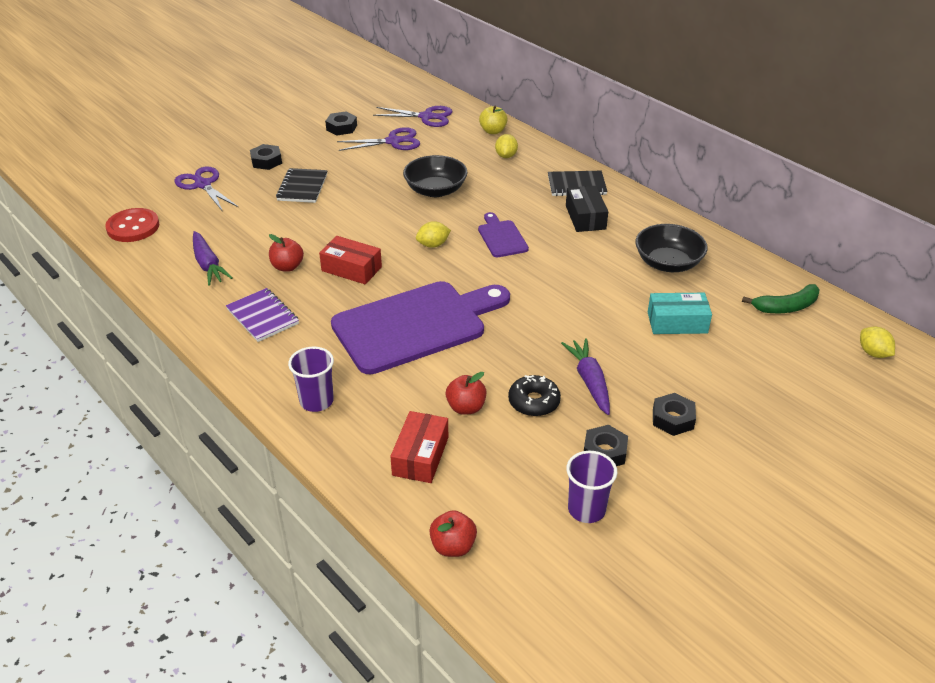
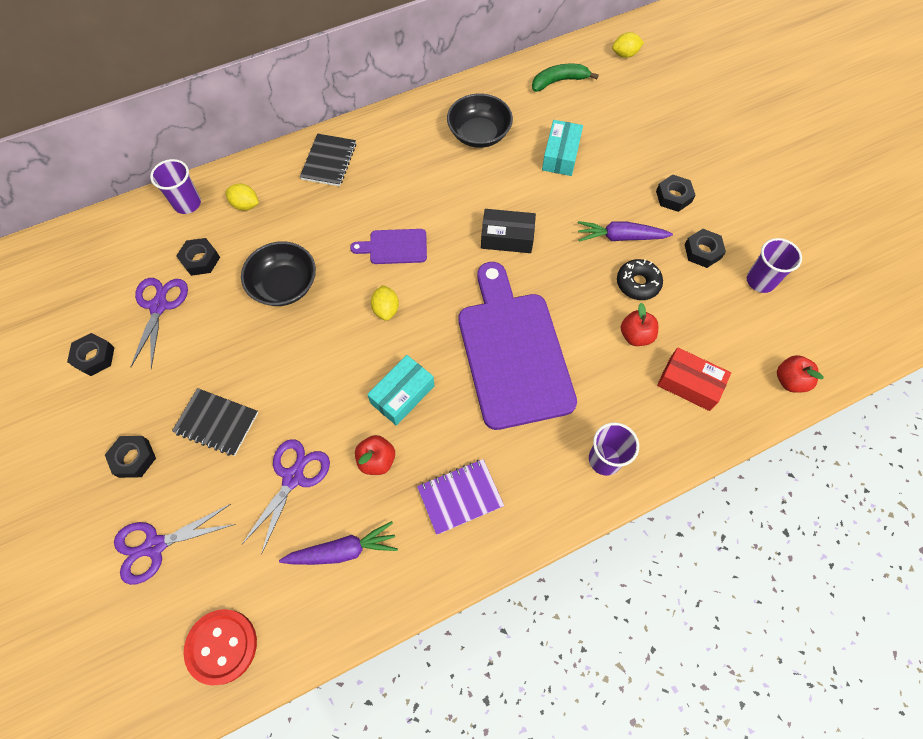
camera: 75 degrees left, 25 degrees up
red box [319,236,382,284] -> turquoise box [367,355,434,426]
purple scissors [373,106,453,127] -> purple scissors moved to [241,439,330,555]
yellow apple [479,105,508,134] -> purple cup [150,159,201,214]
black box [566,186,608,232] -> black box moved to [481,209,536,253]
green banana [742,284,819,313] -> green banana turned 105 degrees counterclockwise [532,64,599,92]
none -> black nut [176,238,220,276]

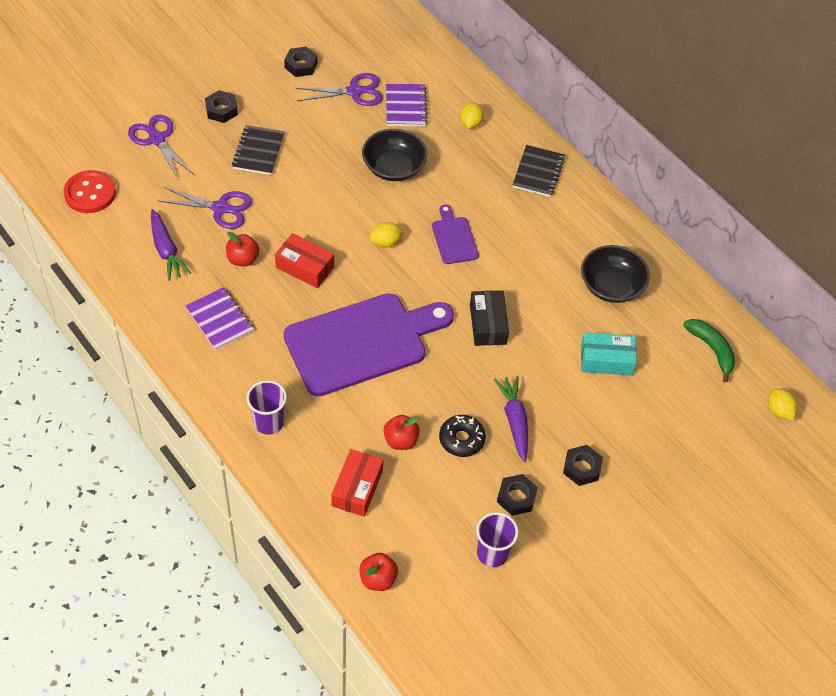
camera: 75 degrees right, 10 degrees down
purple cup [150,159,201,214] -> none
black nut [176,238,220,276] -> purple notebook [386,84,427,127]
black notebook [300,134,356,186] -> black notebook turned 75 degrees counterclockwise [513,145,565,197]
turquoise box [367,355,434,426] -> red box [275,233,334,288]

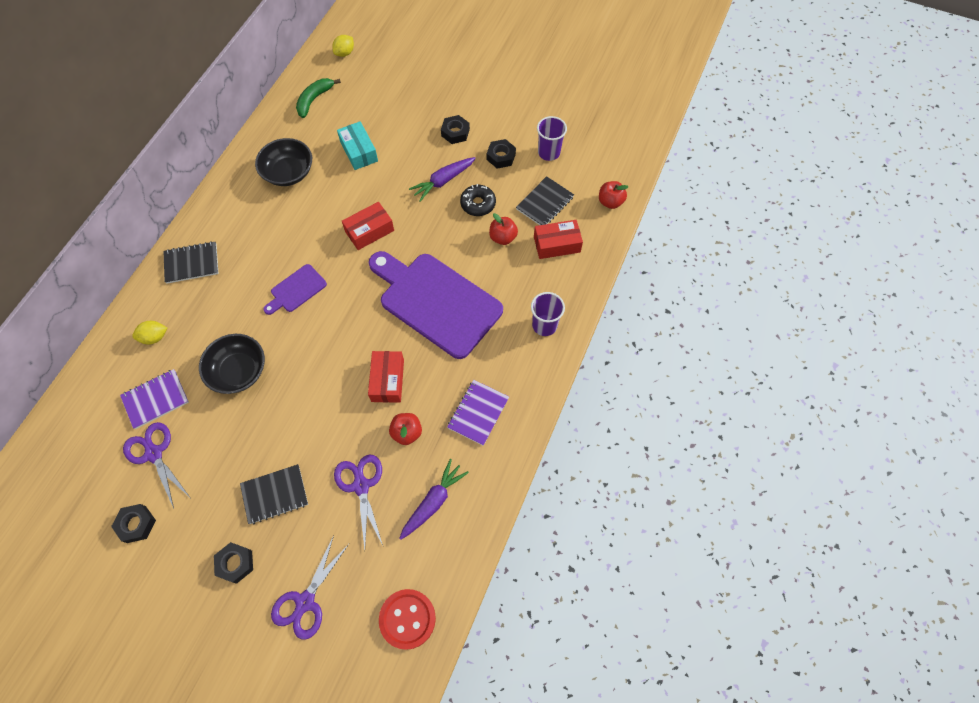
camera: 115 degrees left, 10 degrees up
yellow lemon [369,222,404,248] -> none
black box [470,290,509,346] -> red box [342,202,394,250]
none -> black notebook [516,176,574,225]

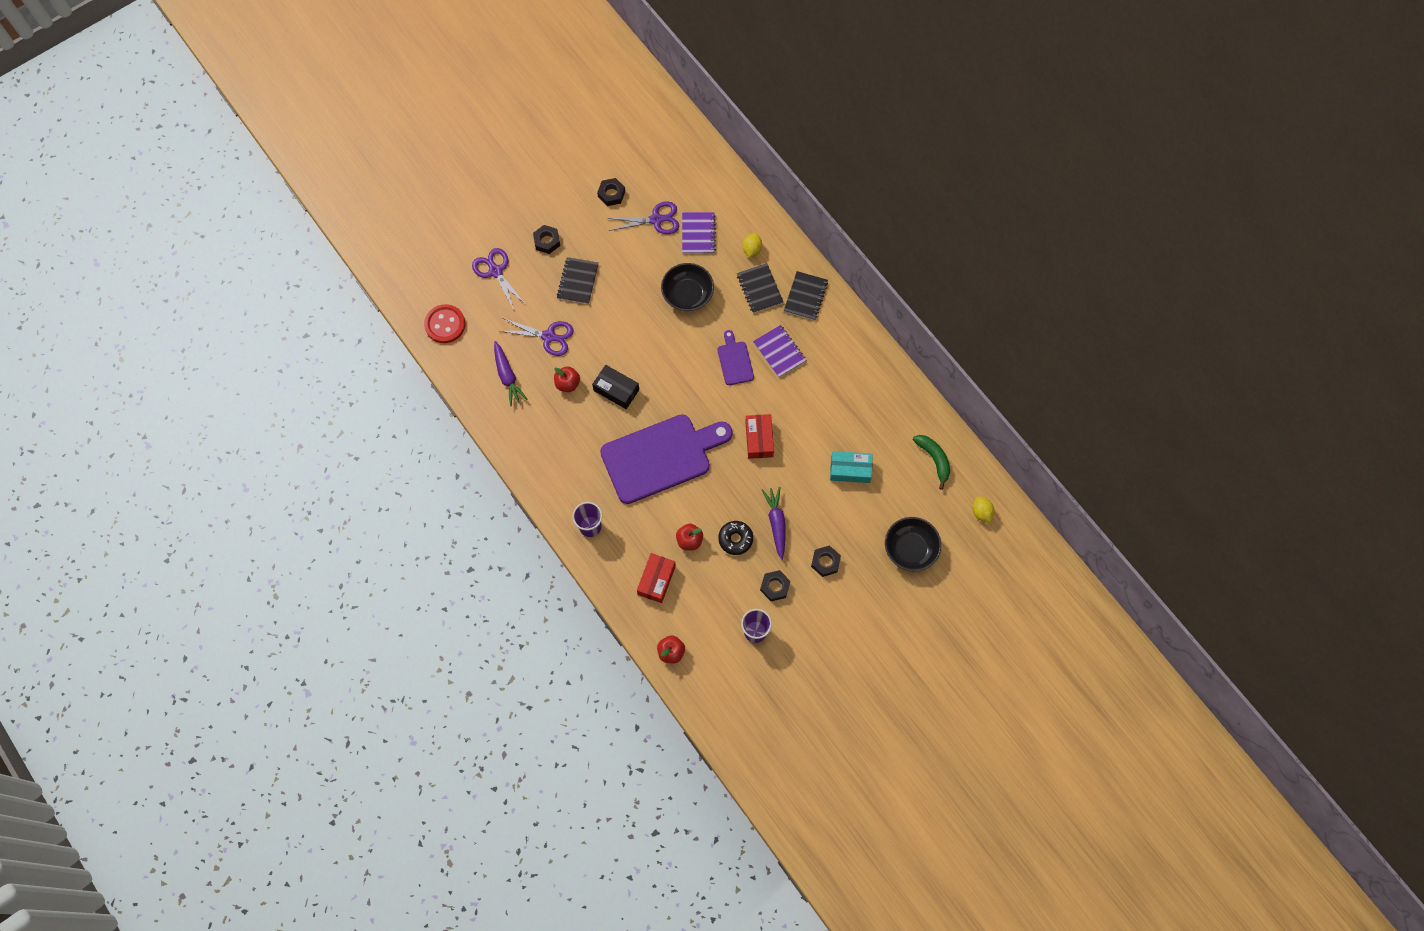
camera: 120 degrees right, 5 degrees up
black bowl [255,138,312,186] -> black bowl moved to [885,517,941,572]
red box [368,351,404,403] -> black box [592,365,639,409]
purple notebook [447,380,509,446] -> purple notebook moved to [753,325,806,378]
black notebook [516,176,574,225] -> black notebook moved to [737,263,783,313]

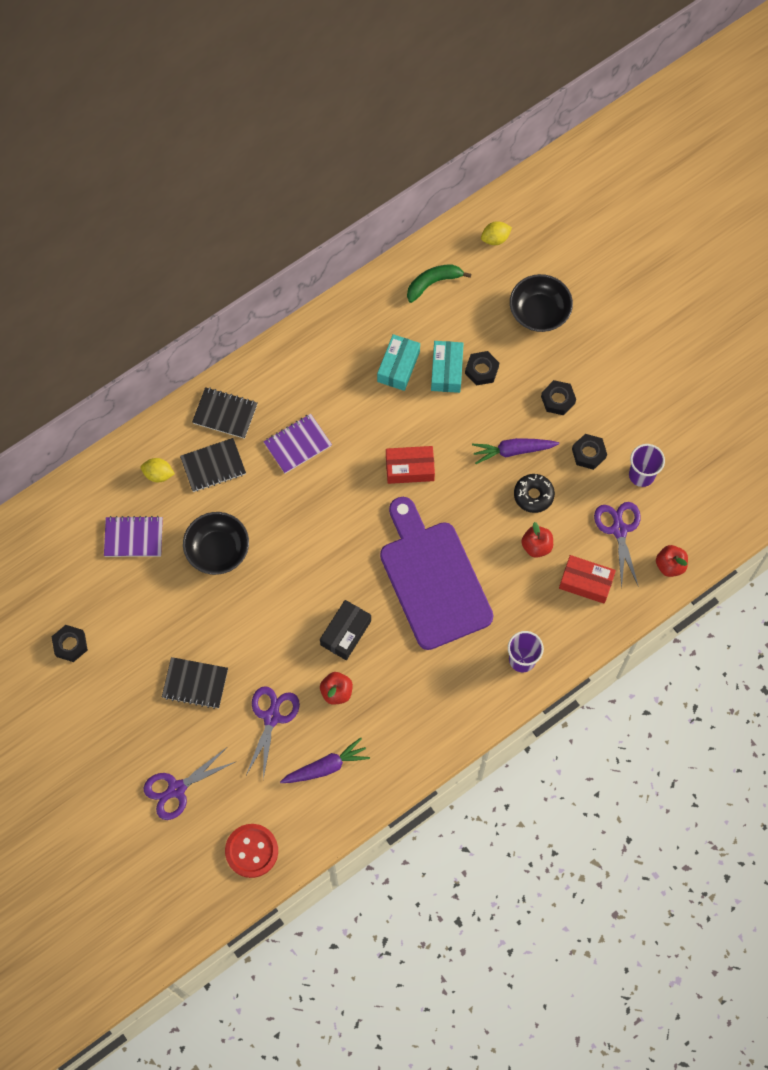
camera: 90 degrees left, 0 degrees up
black nut [533,225,560,254] -> black nut moved to [465,351,499,386]
purple scissors [607,201,679,234] -> purple scissors moved to [594,502,641,588]
purple cutting board [718,330,754,385] -> none
none -> turquoise box [377,334,420,391]

